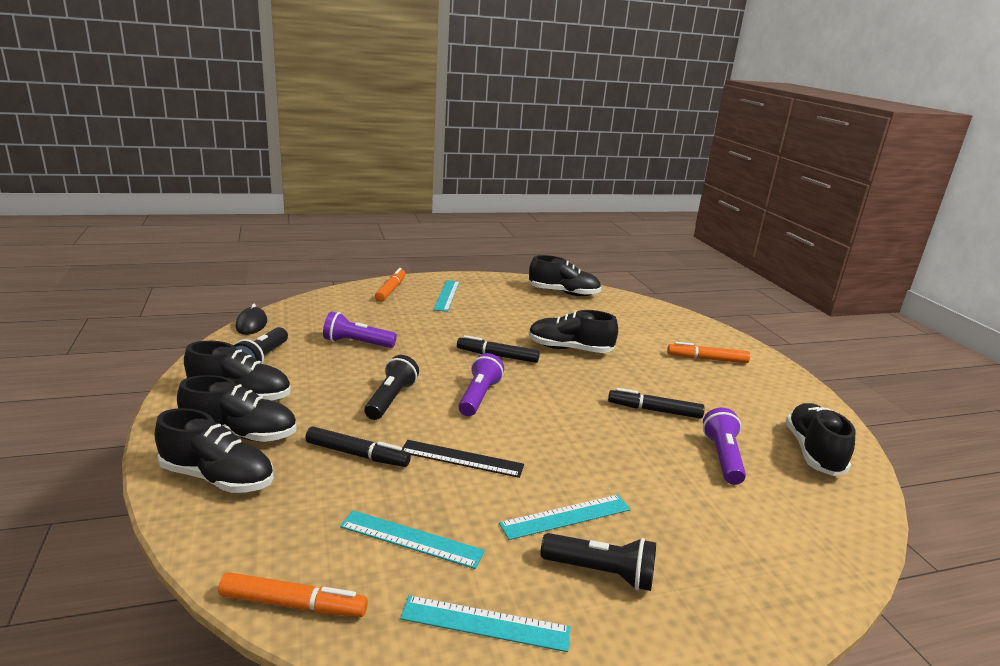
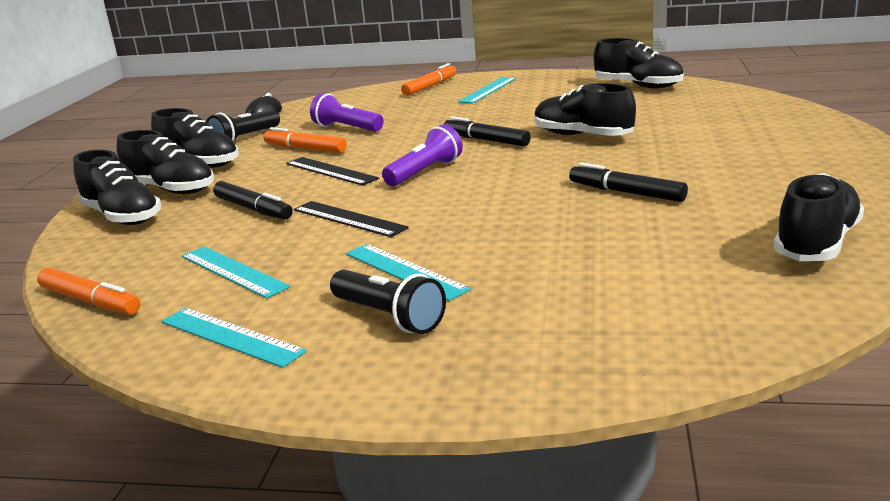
camera: 30 degrees right, 0 degrees up
black flashlight [364,355,419,420] -> black ruler [286,157,379,186]
turquoise ruler [499,495,631,540] -> turquoise ruler turned 45 degrees clockwise [346,244,471,301]
orange marker [667,342,750,363] -> orange marker moved to [264,127,347,153]
purple flashlight [703,408,746,485] -> none

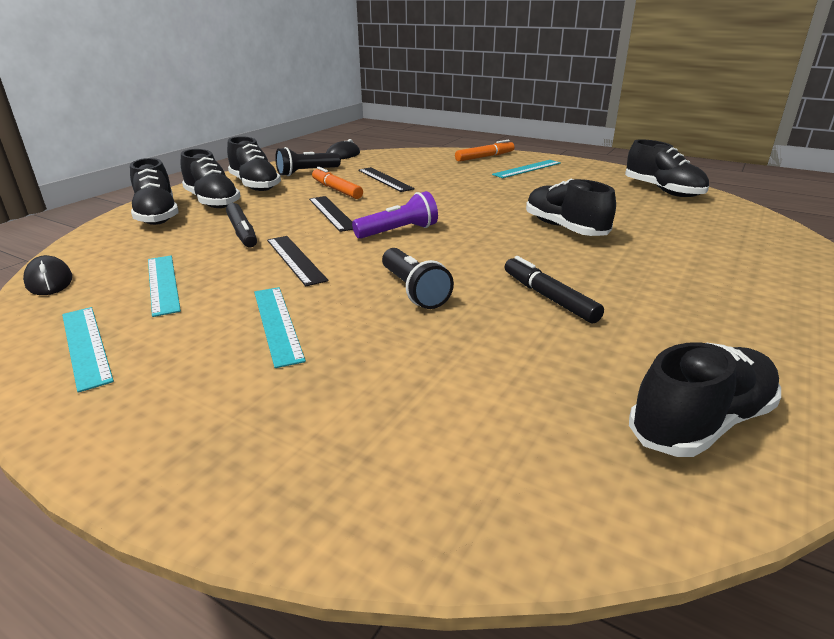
camera: 20 degrees right, 5 degrees up
orange marker [37,267,141,315] -> black mouse [23,255,72,295]
purple flashlight [310,93,383,132] -> black ruler [358,167,415,192]
black flashlight [330,270,446,334] -> black flashlight moved to [382,248,454,309]
black marker [444,116,531,146] -> none

